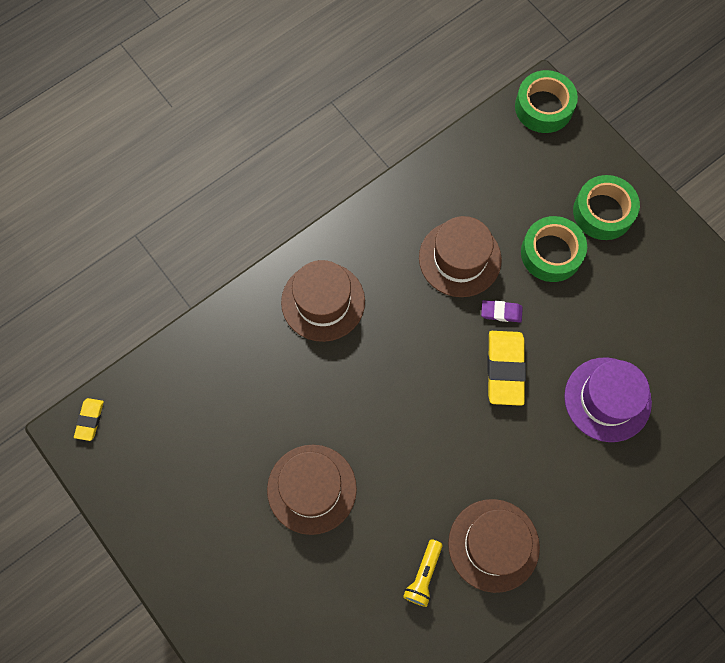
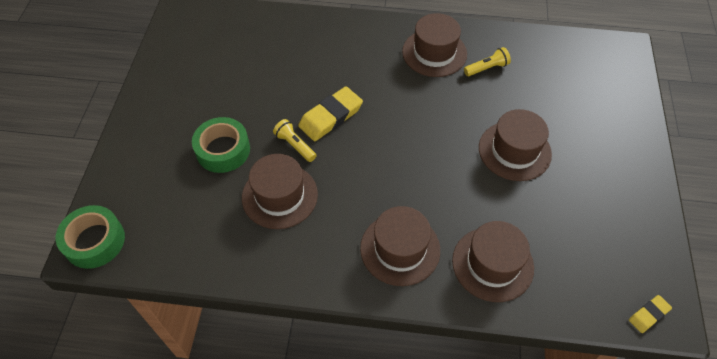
camera: 135 degrees left, 15 degrees down
purple eraser [481,300,523,322] -> yellow flashlight [273,119,317,162]
purple hat [564,357,652,442] -> none
green tape [573,175,640,240] -> none
none -> brown hat [452,221,534,302]

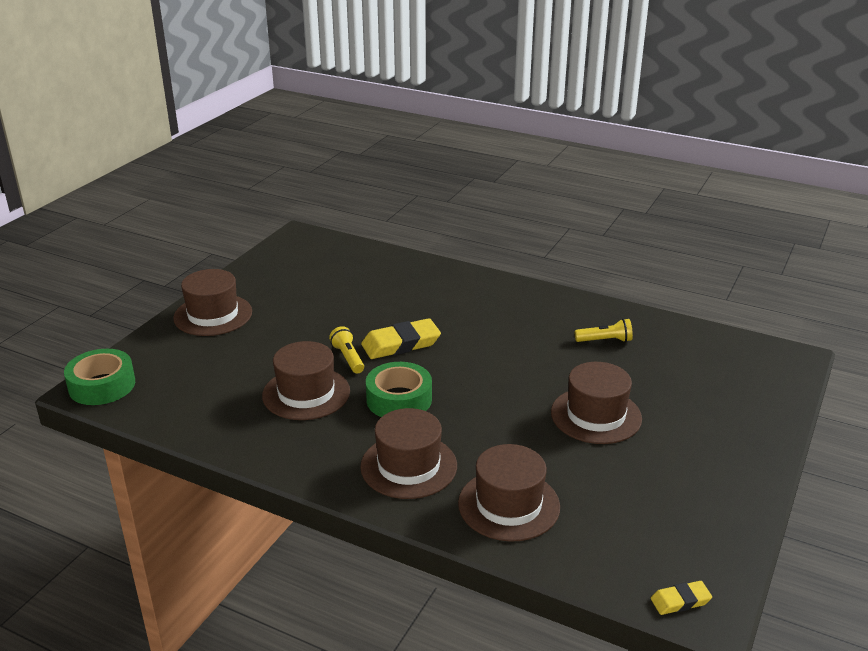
camera: 20 degrees right, 25 degrees down
green tape [192,117,250,173] -> green tape moved to [366,362,432,417]
brown hat [402,13,467,77] -> brown hat moved to [173,269,252,336]

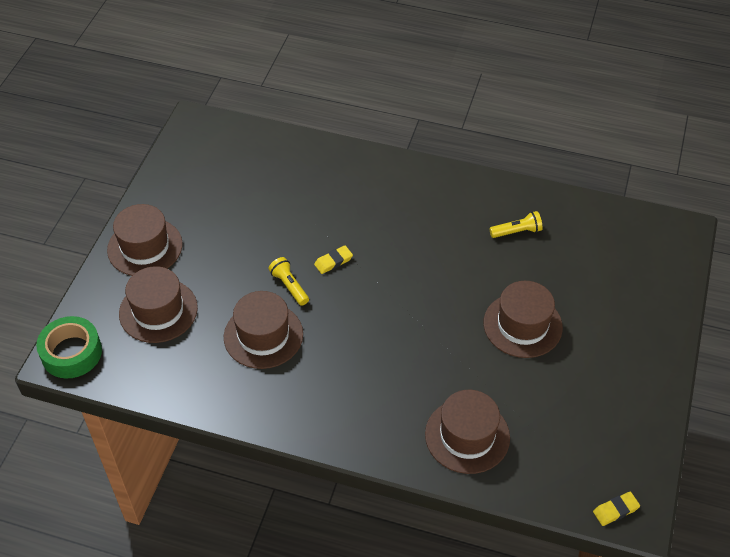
camera: 10 degrees left, 20 degrees up
brown hat [360,408,457,499] -> brown hat moved to [119,266,198,343]
yellow eraser [361,318,441,359] -> yellow eraser [314,245,353,274], size x0.53
green tape [366,362,432,417] -> none

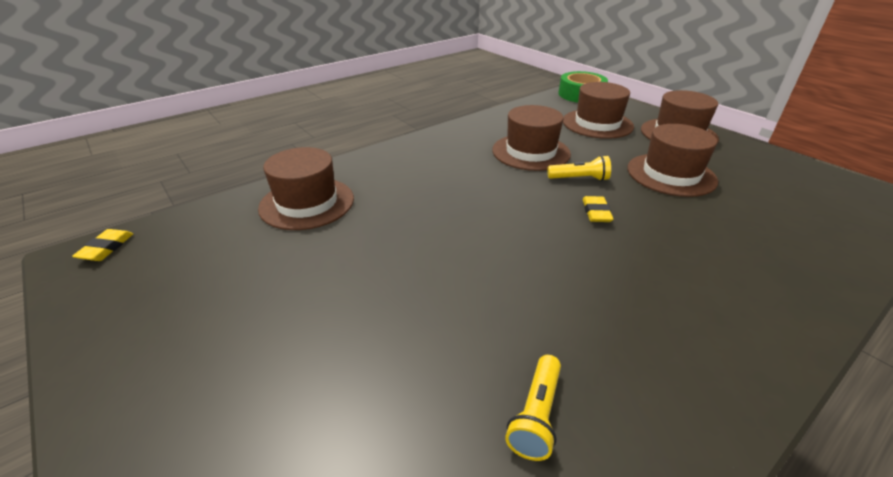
camera: 125 degrees right, 15 degrees down
brown hat [483,281,563,358] -> brown hat moved to [627,124,718,197]

